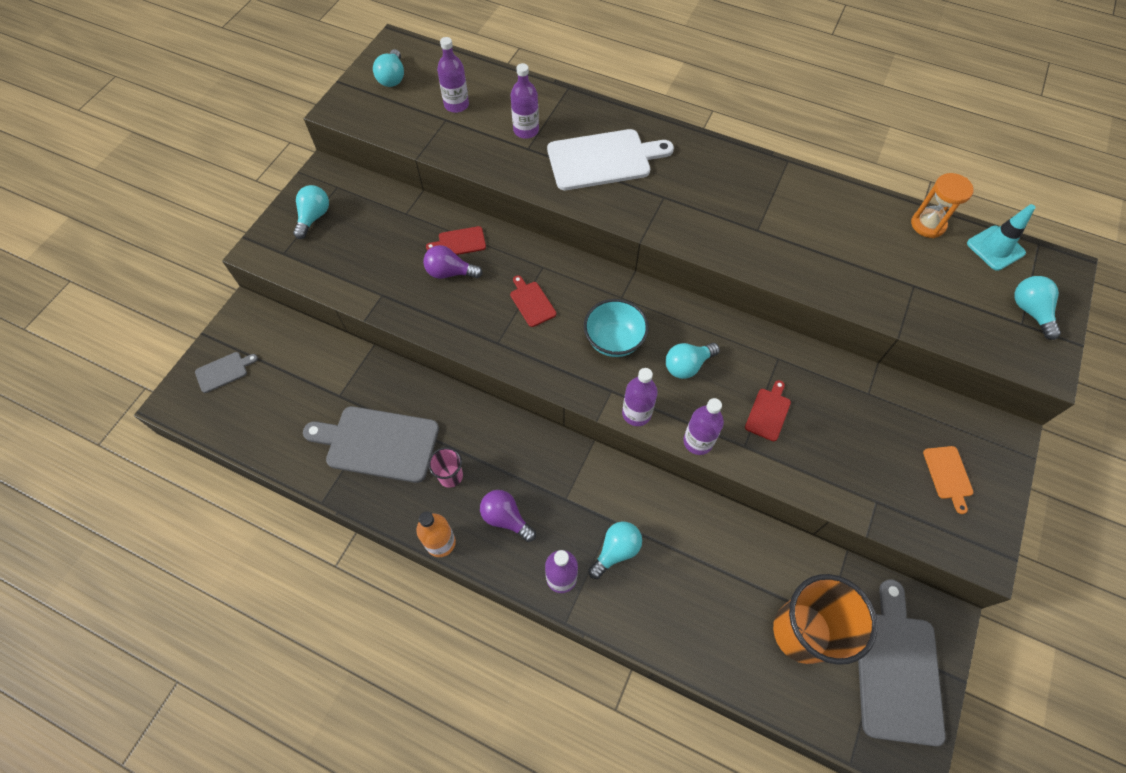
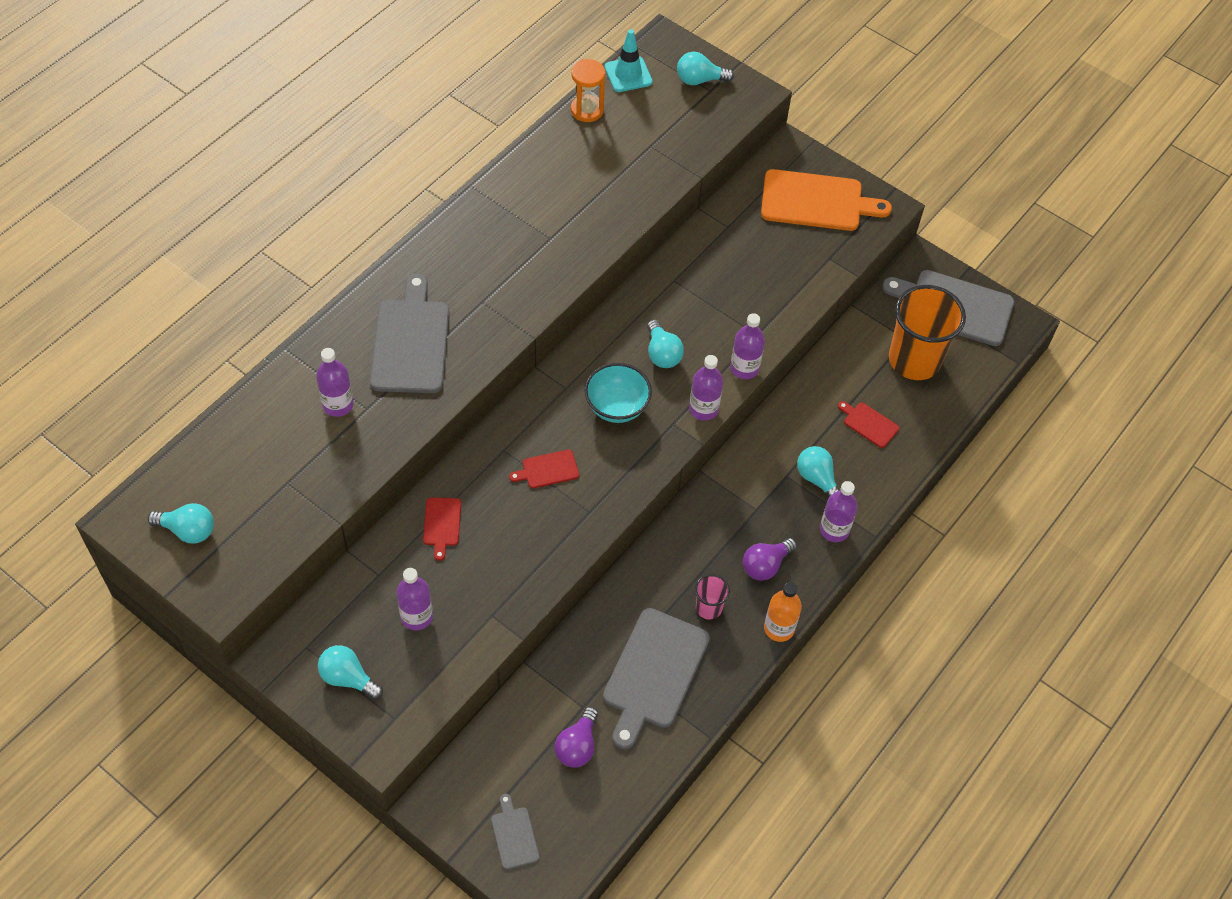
camera: 80 degrees left, 5 degrees down
purple light bulb [423,245,483,279] -> purple light bulb moved to [555,707,598,767]
purple bottle [437,37,469,113] -> purple bottle moved to [396,568,433,630]
white cutting board [547,129,674,190] -> grey cutting board [370,273,450,393]
red cutting board [745,380,791,441] -> red cutting board moved to [838,401,899,448]
orange cutting board [923,446,973,514] -> orange cutting board [761,169,892,231], size x2.11

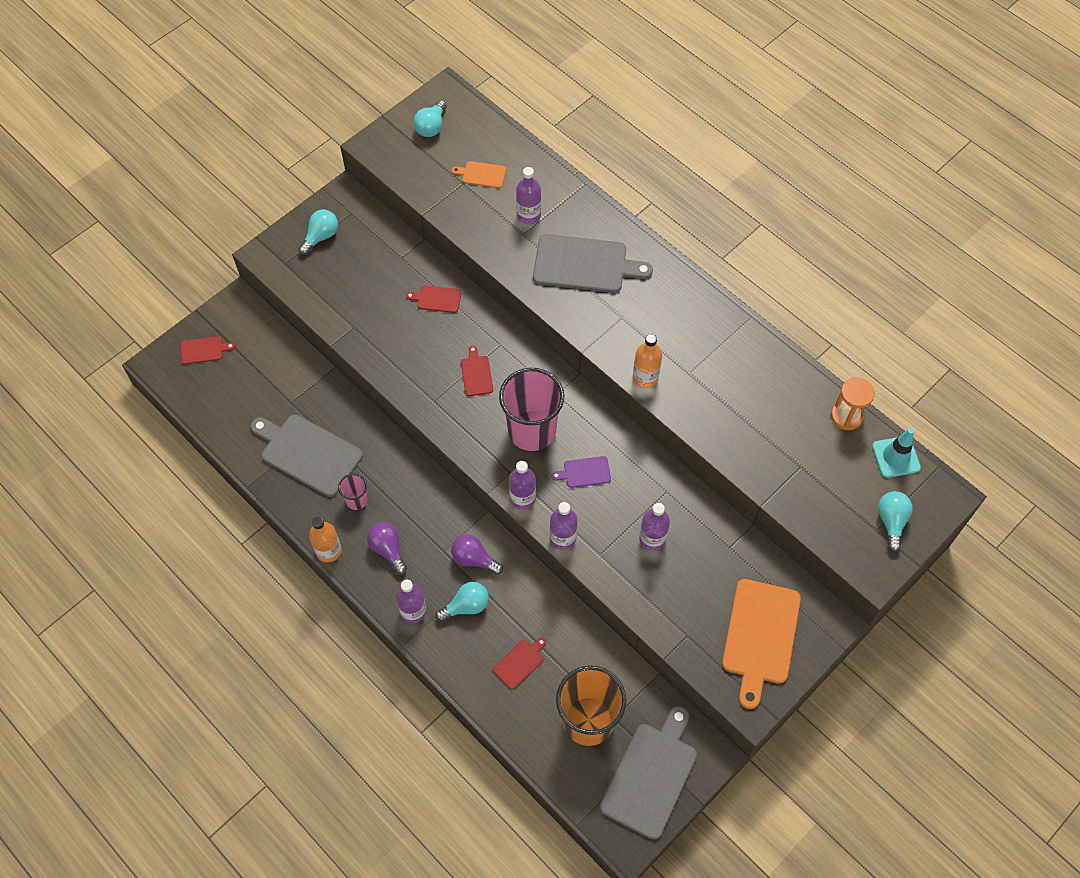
camera: 100 degrees right, 5 degrees up
purple bottle [396,568,433,630] -> purple bottle moved to [639,503,670,551]
grey cutting board [491,794,539,869] -> red cutting board [181,336,235,364]
purple light bulb [555,707,598,767] -> purple light bulb moved to [451,534,503,575]
turquoise bowl [584,363,652,423] -> pink cup [499,368,564,451]
turquoise light bulb [647,319,684,368] -> purple cutting board [552,456,611,488]
none -> orange cutting board [452,161,506,188]
none -> orange bottle [633,334,662,388]

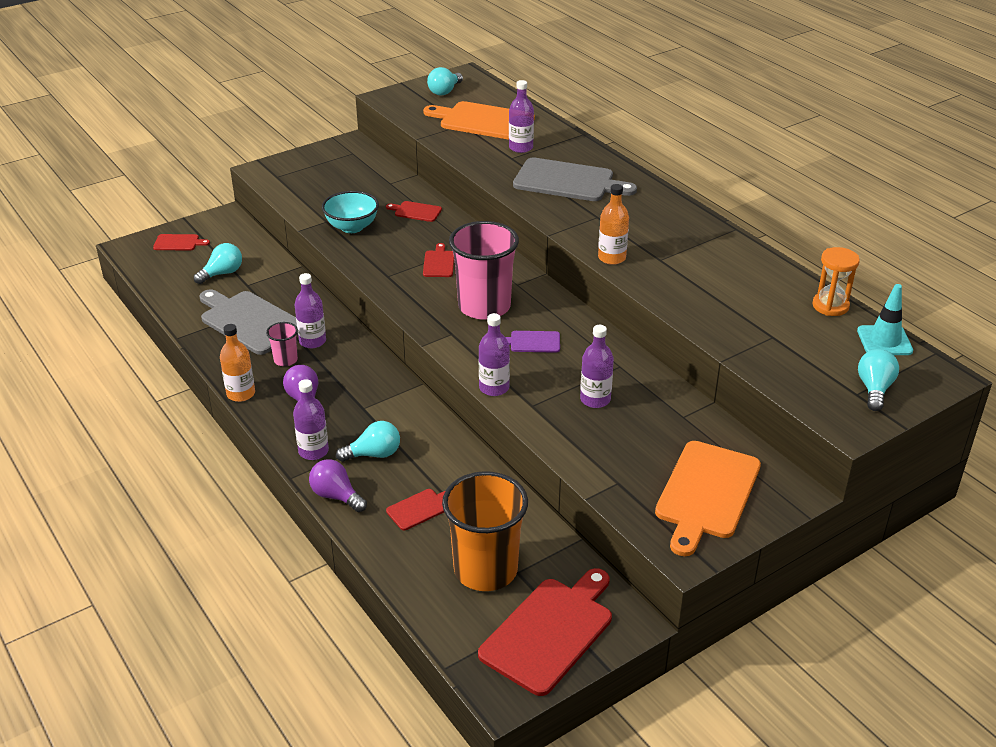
camera: 10 degrees right, 25 degrees down
turquoise light bulb [298,210,338,255] -> turquoise light bulb moved to [194,243,242,284]
purple light bulb [451,534,503,575] -> purple light bulb moved to [309,459,367,512]
orange cutting board [452,161,506,188] -> orange cutting board [423,101,535,140], size x2.11
purple bottle [509,461,536,510] -> purple bottle moved to [295,273,326,348]
grey cutting board [600,706,697,840] -> red cutting board [478,568,612,696]
none -> turquoise bowl [322,191,379,233]

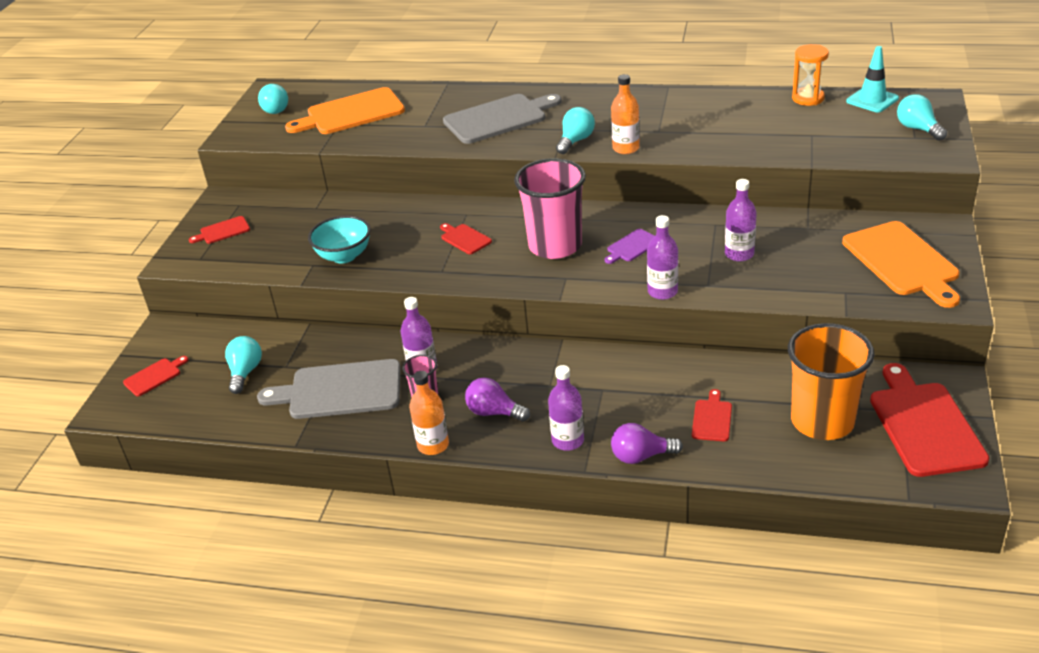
camera: 40 degrees left, 0 degrees up
turquoise light bulb [336,421,400,462] -> turquoise light bulb moved to [556,107,595,154]
red cutting board [386,201,442,222] -> red cutting board moved to [189,216,250,244]
purple bottle [509,80,534,153] -> none

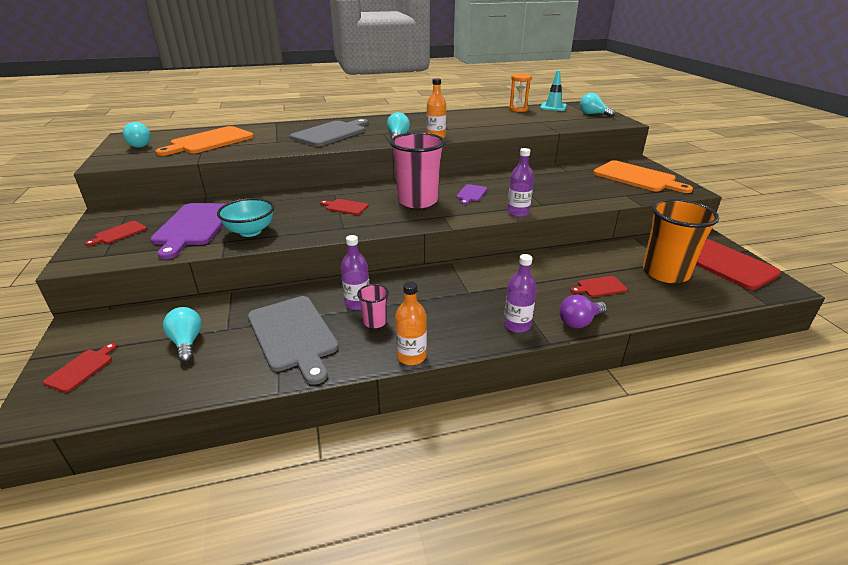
camera: 30 degrees left, 5 degrees down
grey cutting board [257,359,401,419] -> grey cutting board turned 90 degrees counterclockwise [248,296,339,385]
purple light bulb [465,378,530,422] -> none
red cutting board [692,389,732,441] -> red cutting board turned 90 degrees counterclockwise [571,276,627,297]
purple bottle [725,179,757,261] -> none
none -> purple cutting board [150,203,226,259]

